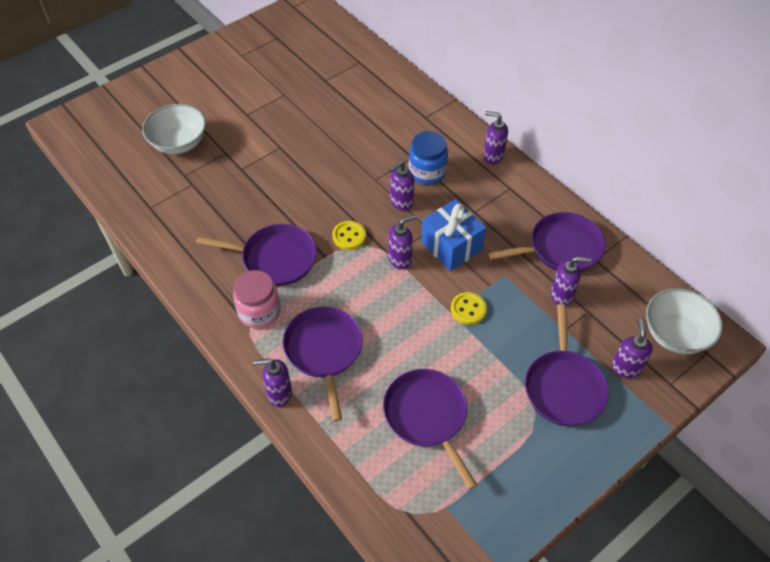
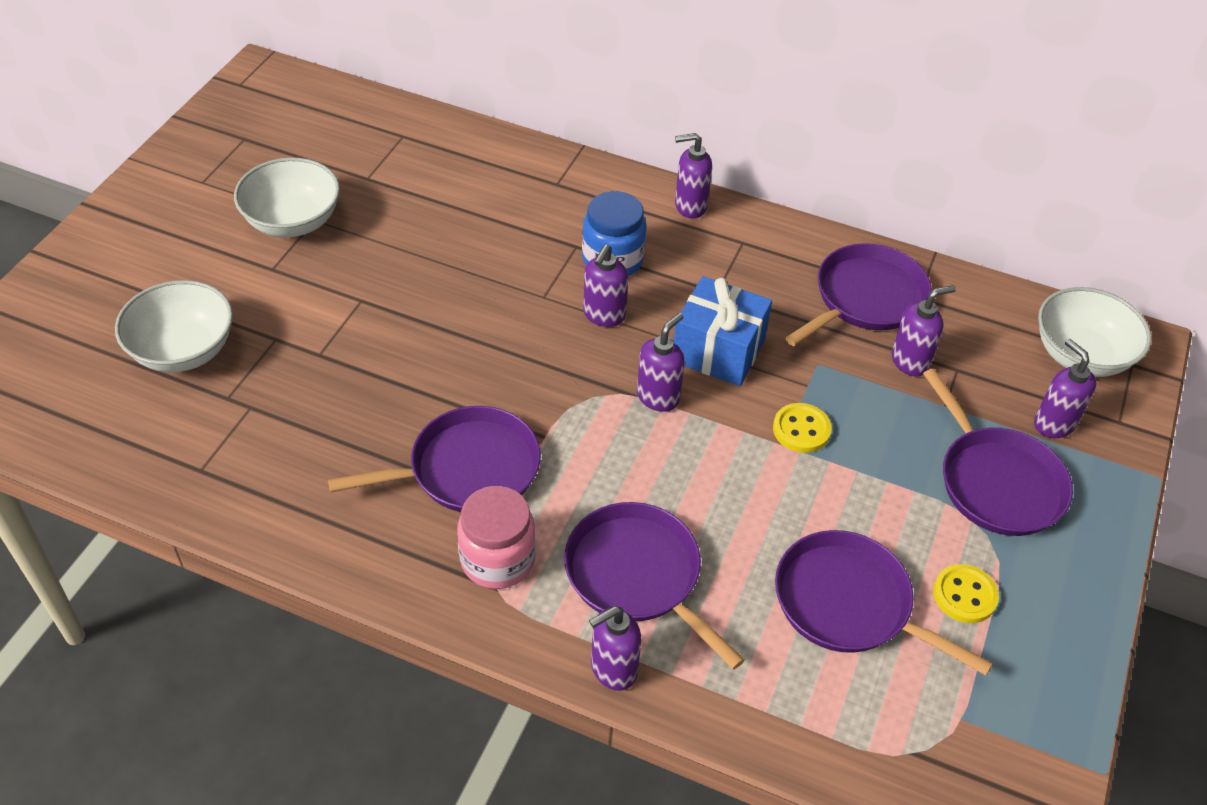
camera: 30 degrees left, 5 degrees down
yellow button [332,221,366,250] -> yellow button moved to [933,564,999,623]
none -> white bowl [234,157,340,237]

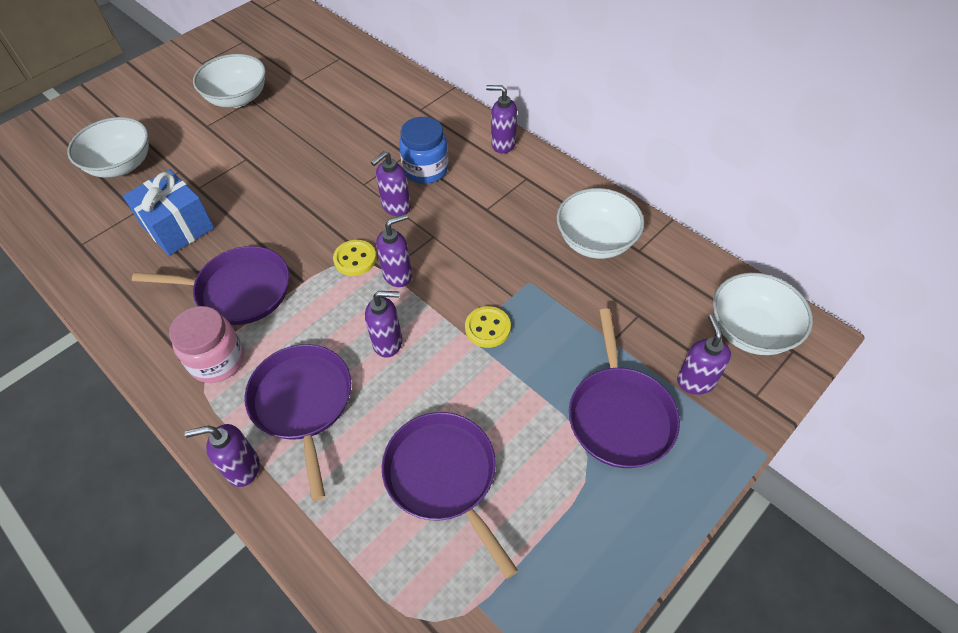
camera: 25 degrees right, 5 degrees up
blue gift [673,276,772,386] -> blue gift moved to [123,169,214,256]
purple pan [785,243,932,346] -> white bowl [557,188,644,259]
purple soap dispenser [892,285,956,376] -> purple soap dispenser moved to [365,291,402,358]
yellow button [933,564,999,623] -> yellow button moved to [333,240,376,276]

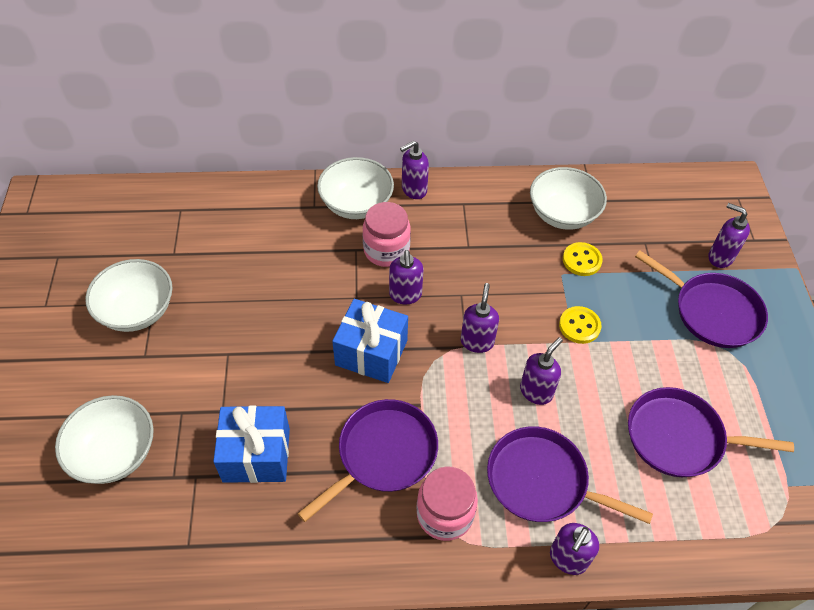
camera: 50 degrees left, 0 degrees up
yellow button [333,240,376,276] -> yellow button moved to [563,242,603,276]
blue jar [399,117,448,184] -> pink jar [362,202,411,267]
white bowl [713,273,813,355] -> white bowl moved to [317,157,394,219]
none -> blue gift [332,299,408,383]

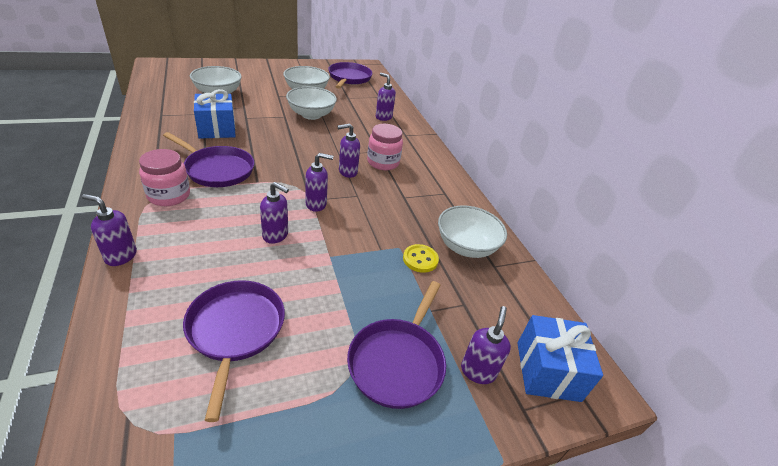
camera: 70 degrees right, 15 degrees down
white bowl [317,157,394,219] -> white bowl moved to [286,87,337,120]
blue gift [332,299,408,383] -> blue gift moved to [517,315,603,402]
purple soap dispenser [400,141,429,199] -> purple soap dispenser moved to [376,73,396,121]
purple pan [487,426,653,524] -> purple pan moved to [328,62,373,89]
yellow button [559,306,602,344] -> none

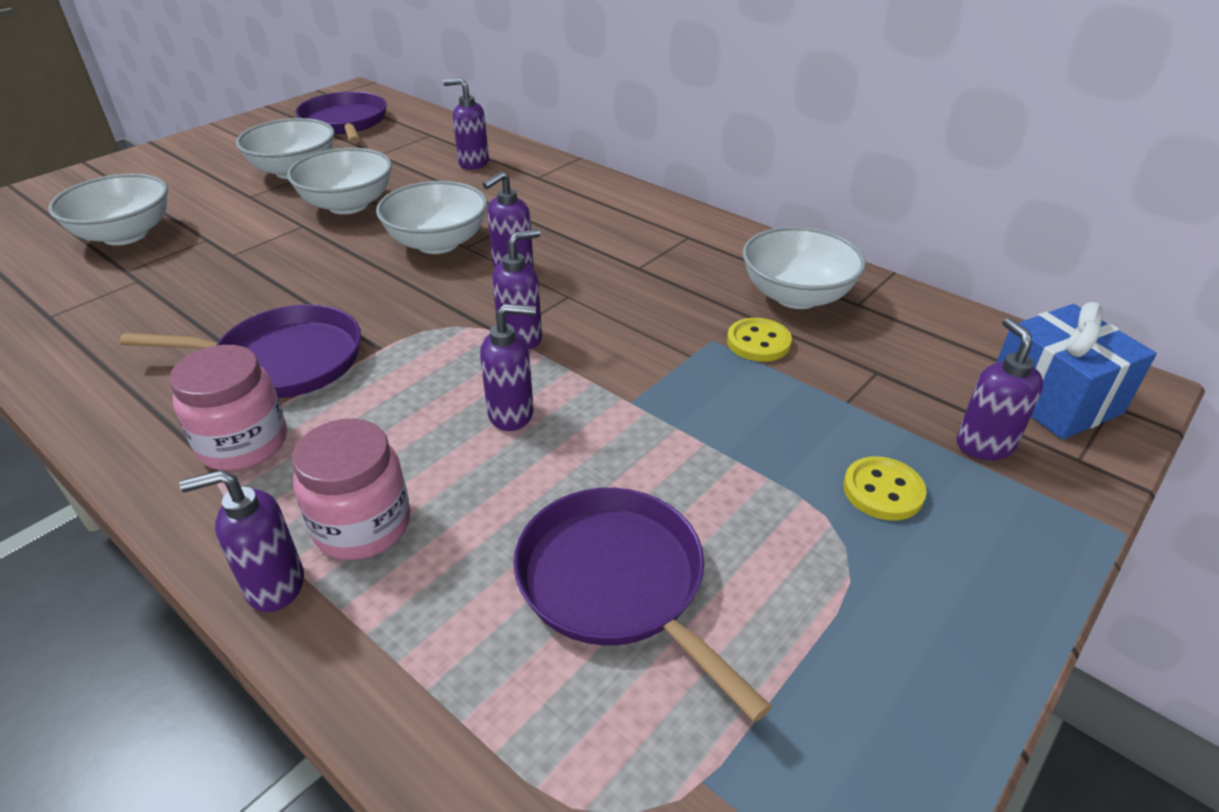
camera: 25 degrees left, 0 degrees up
blue gift [194,89,236,139] -> none
purple pan [347,281,446,409] -> yellow button [843,456,927,521]
pink jar [367,124,403,170] -> pink jar moved to [292,419,411,560]
none -> white bowl [376,181,487,254]

